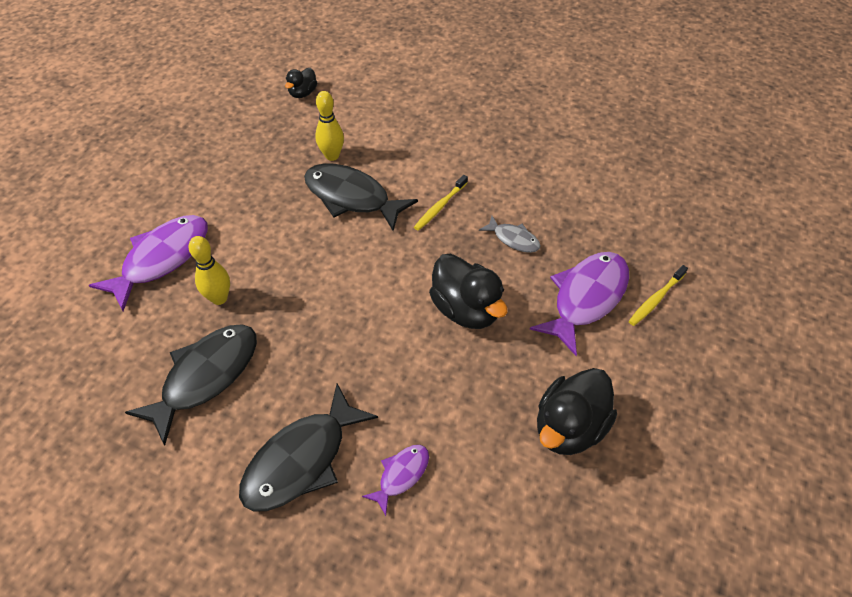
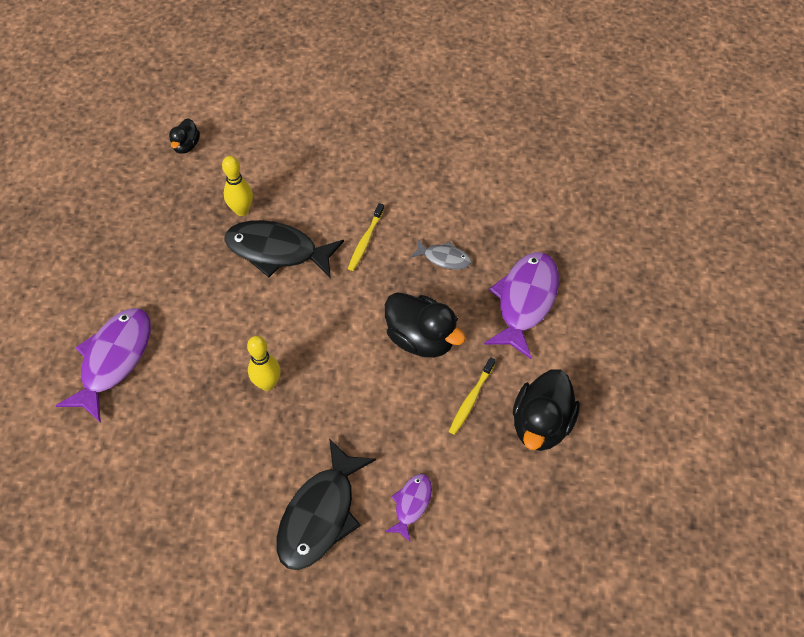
camera: 15 degrees left, 5 degrees up
black fish [125,325,257,446] -> none
yellow bowling pin [189,236,230,305] -> yellow bowling pin moved to [247,336,280,391]
yellow toothbrush [629,265,688,326] -> yellow toothbrush moved to [449,357,496,435]

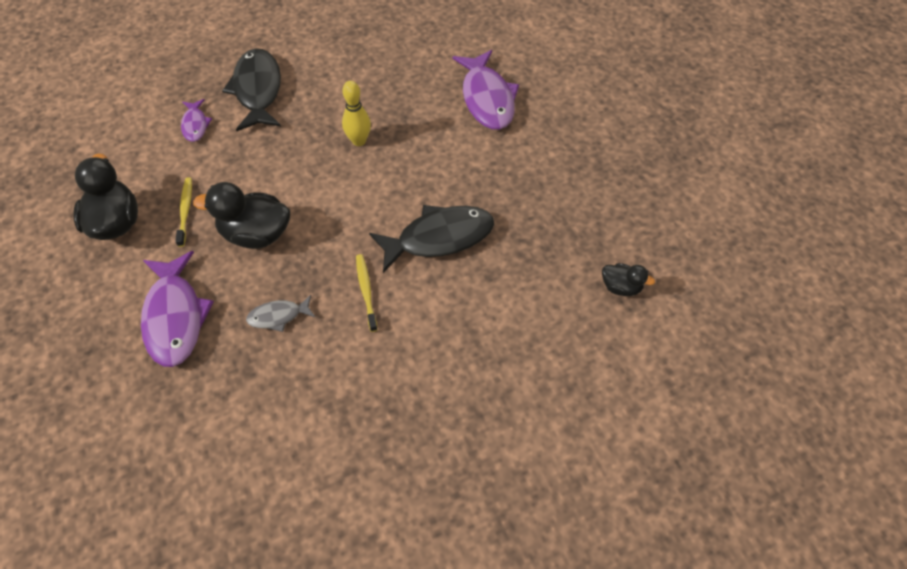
camera: 145 degrees right, 0 degrees up
black duck [169,118,200,154] -> black duck turned 135 degrees clockwise [602,263,655,296]
yellow bowling pin [222,156,253,216] -> none

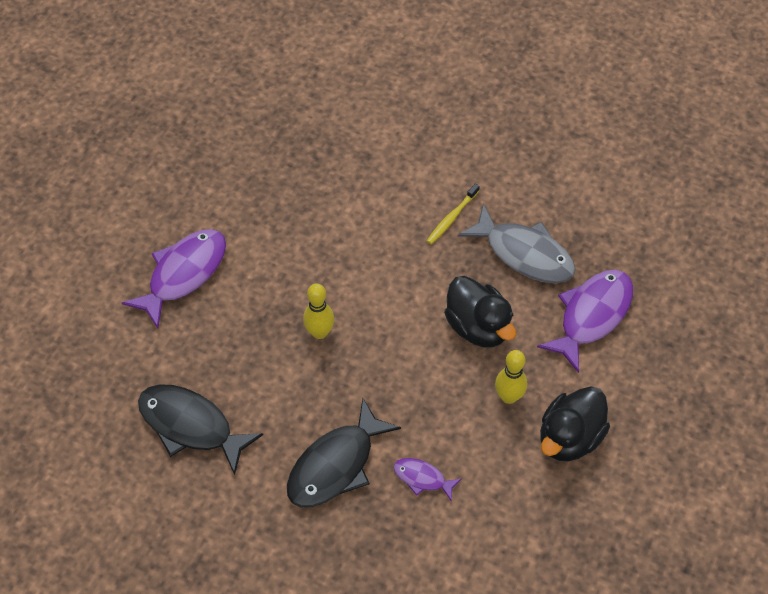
camera: 130 degrees left, 0 degrees up
yellow toothbrush [175,177,192,247] -> yellow bowling pin [495,350,527,404]
purple fish [181,99,212,142] -> purple fish turned 105 degrees counterclockwise [394,458,462,502]
grey fish [246,295,315,332] -> grey fish [458,203,575,283], size x1.96
black fish [369,205,494,273] -> black fish moved to [138,384,263,475]
black duck [602,263,655,296] -> none

